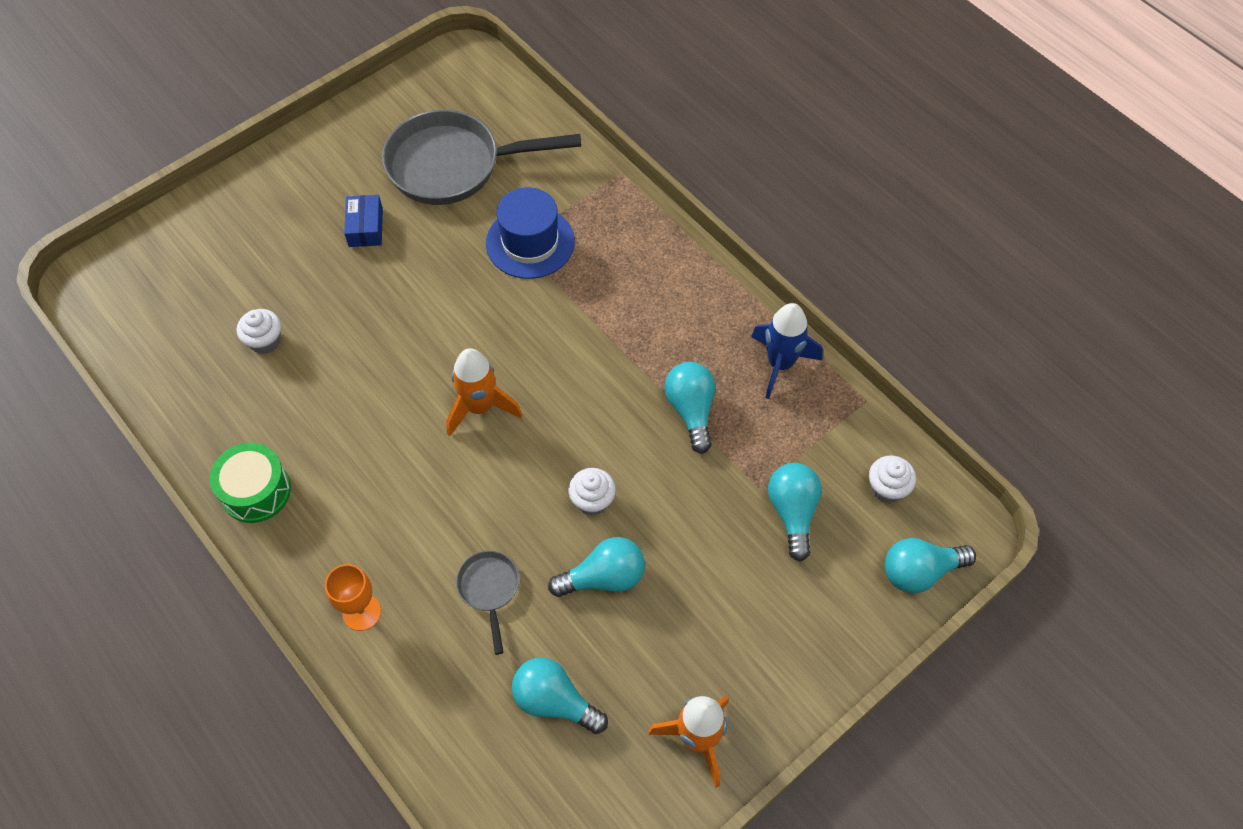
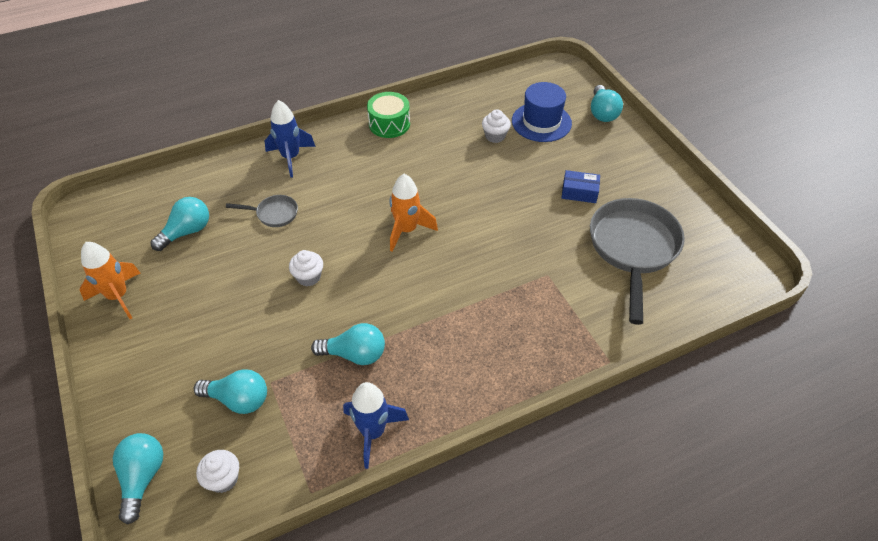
camera: 105 degrees right, 10 degrees down
orange goblet [325,564,381,631] -> blue rocket [265,100,316,178]
blue hat [486,187,575,279] -> blue hat moved to [512,82,572,142]
turquoise light bulb [548,537,645,597] -> turquoise light bulb moved to [591,85,623,122]

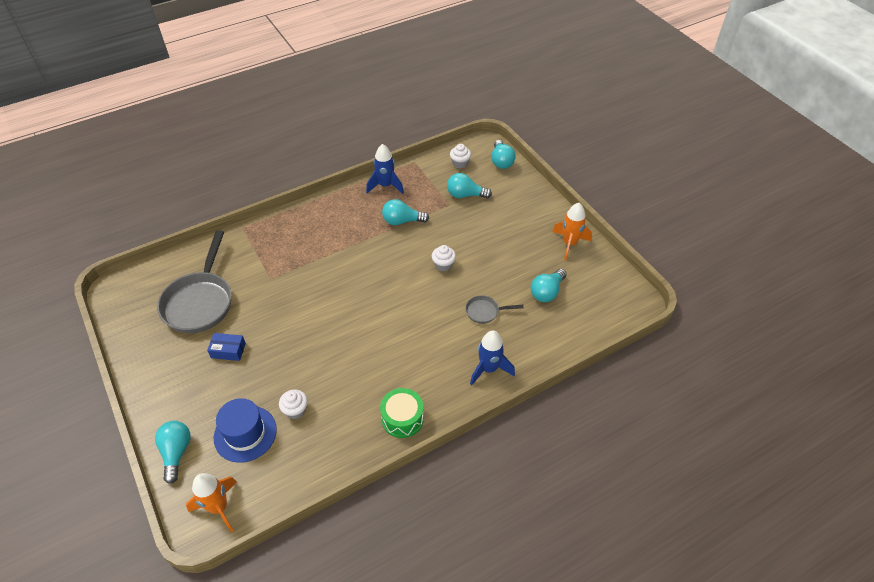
camera: 175 degrees right, 0 degrees up
orange rocket [390,174,438,251] -> orange rocket moved to [186,473,237,532]

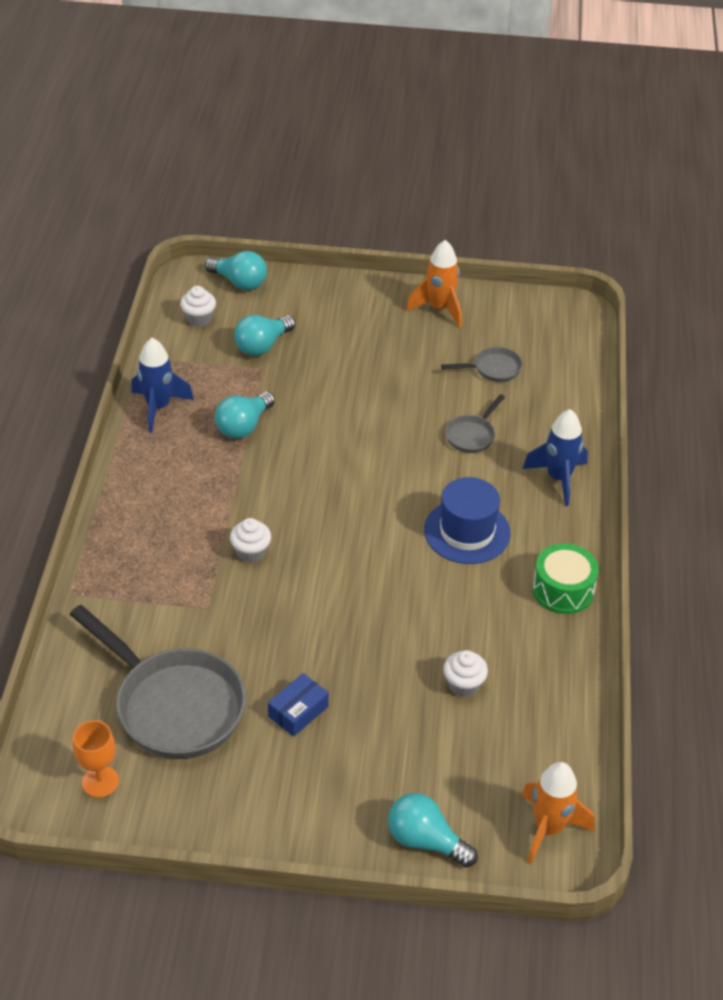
camera: 55 degrees left, 5 degrees down
blue hat [214,398,277,463] -> blue hat moved to [424,477,511,564]
white cupcake [432,245,456,271] -> white cupcake moved to [230,518,271,563]
turquoise light bulb [531,269,567,302] -> grey pan [441,347,523,382]
none -> orange goblet [73,720,119,798]

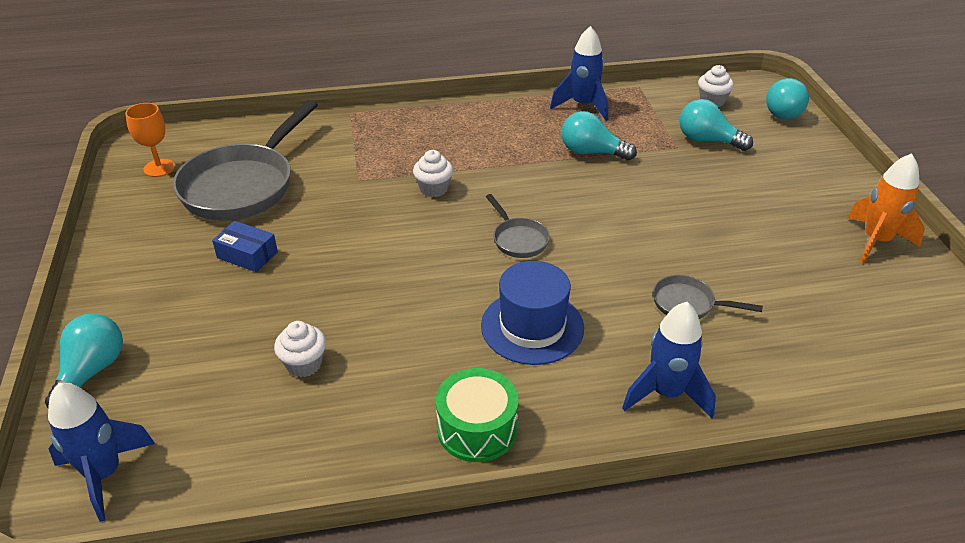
camera: 75 degrees right, 5 degrees down
grey pan [441,347,523,382] -> grey pan moved to [486,194,550,258]
orange rocket [522,762,595,865] -> blue rocket [48,383,155,522]

